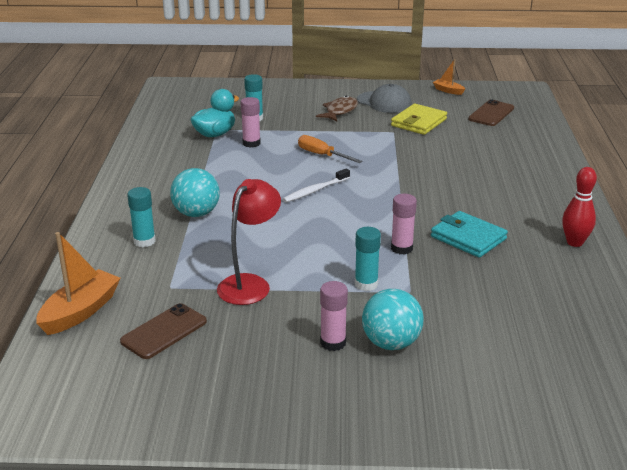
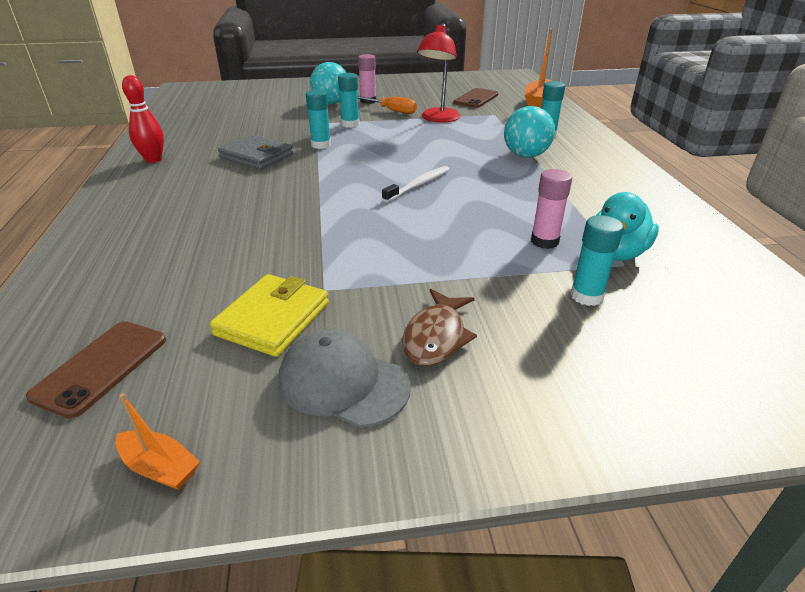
camera: 170 degrees right, 5 degrees up
orange screwdriver [298,135,362,163] -> orange screwdriver moved to [358,96,417,114]
pink glue stick [391,194,417,255] -> turquoise glue stick [306,90,331,149]
turquoise wallet [431,211,508,258] -> grey wallet [218,134,293,169]

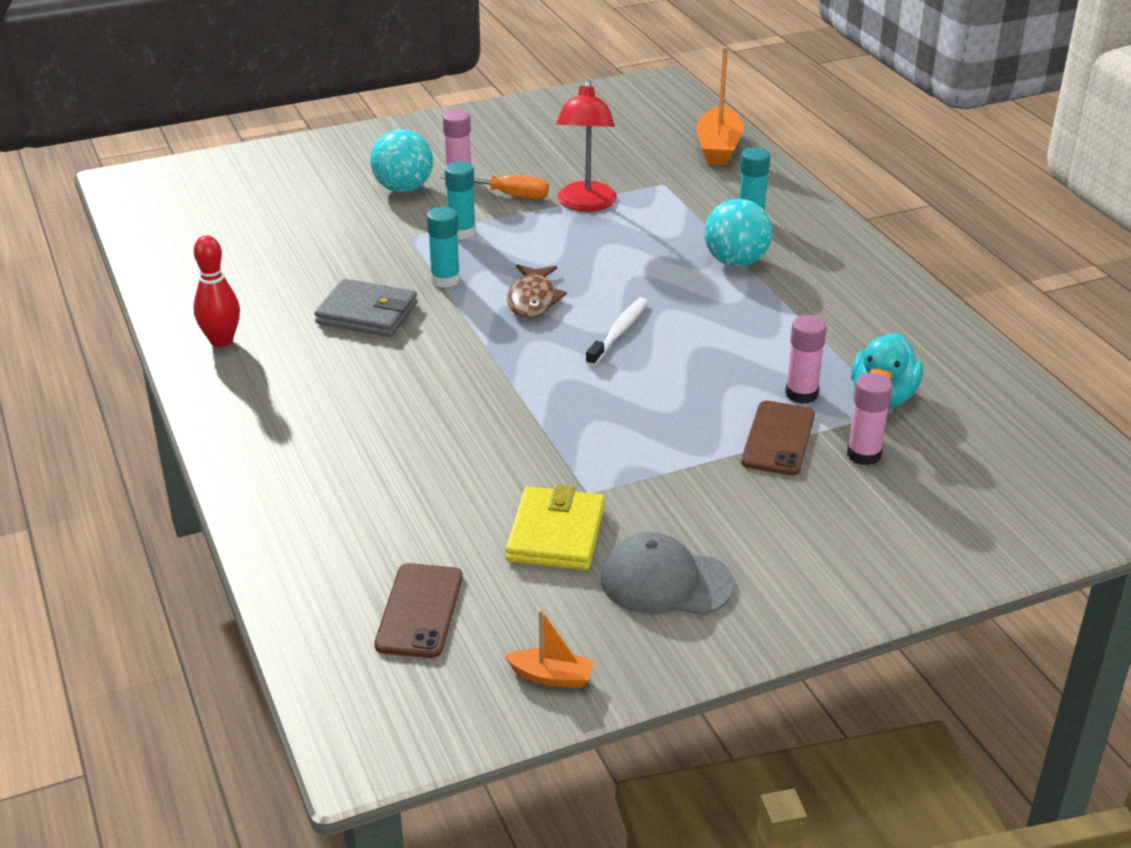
camera: 15 degrees left, 0 degrees up
brown fish [402,289,477,366] -> brown fish moved to [507,264,567,318]
brown phone [454,88,498,108] -> brown phone moved to [741,401,815,475]
turquoise glue stick [570,215,624,306] -> pink glue stick [847,373,893,465]

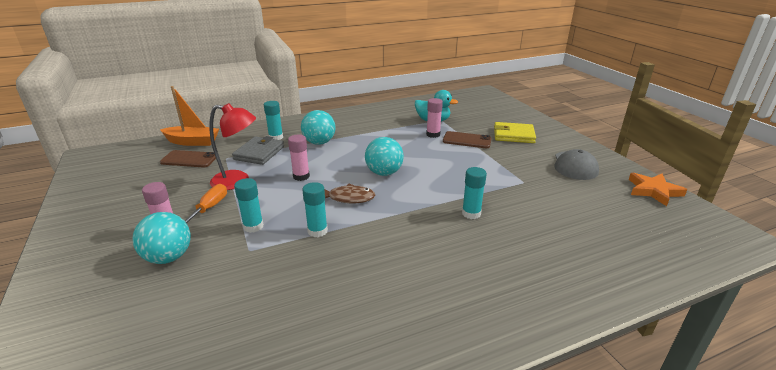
camera: 90 degrees left, 5 degrees down
red bowling pin [194,235,240,347] -> none
grey wallet [314,279,417,337] -> grey wallet moved to [232,136,284,165]
brown phone [374,563,463,658] -> brown phone moved to [160,150,216,167]
orange boat [505,610,594,688] -> orange star [629,173,687,206]
yellow wallet [506,484,605,570] -> yellow wallet moved to [494,122,536,143]
white toothbrush [586,298,648,366] -> turquoise ball [365,137,404,176]
pink glue stick [847,373,893,465] -> pink glue stick moved to [288,135,310,181]
none -> turquoise glue stick [462,167,487,219]

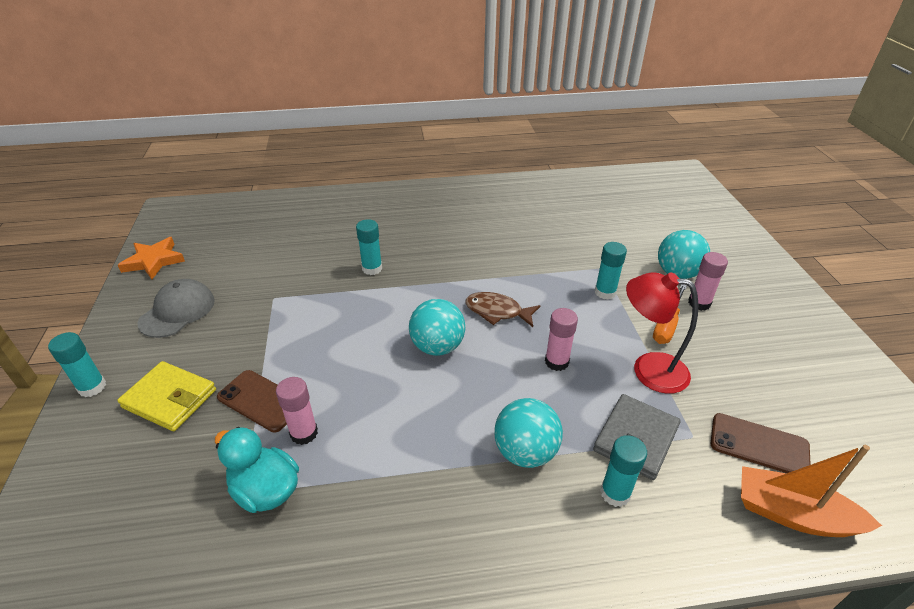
camera: 165 degrees left, 10 degrees up
turquoise glue stick [302,182,328,237] -> turquoise glue stick moved to [48,332,106,397]

